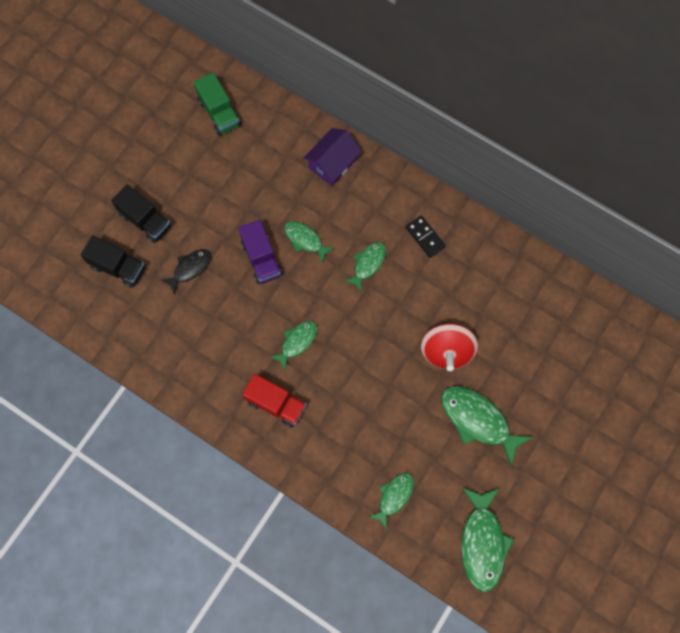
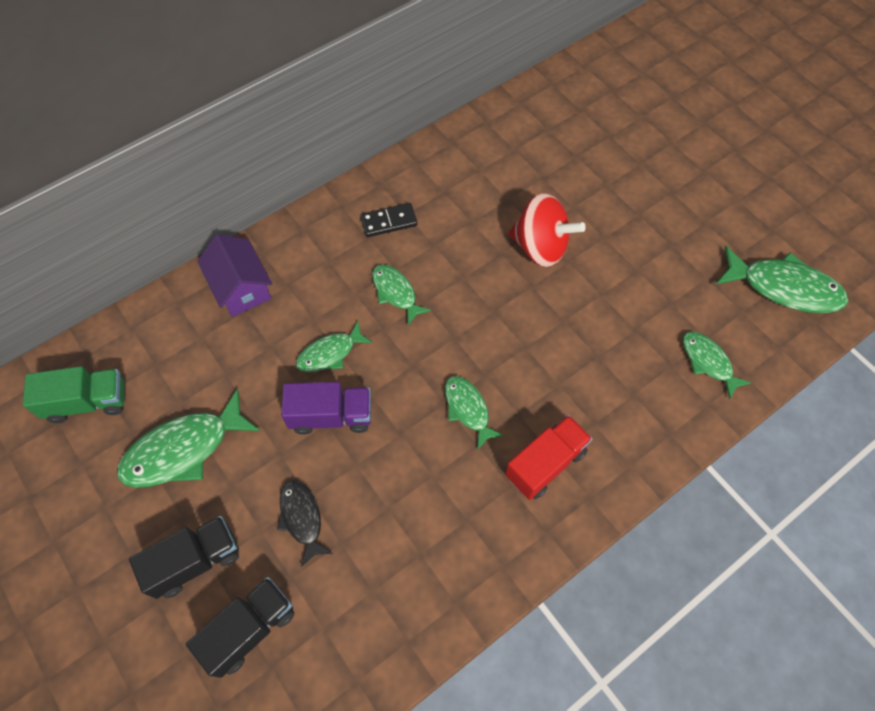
camera: 70 degrees left, 10 degrees down
green fish [441,386,533,467] -> green fish moved to [117,389,260,488]

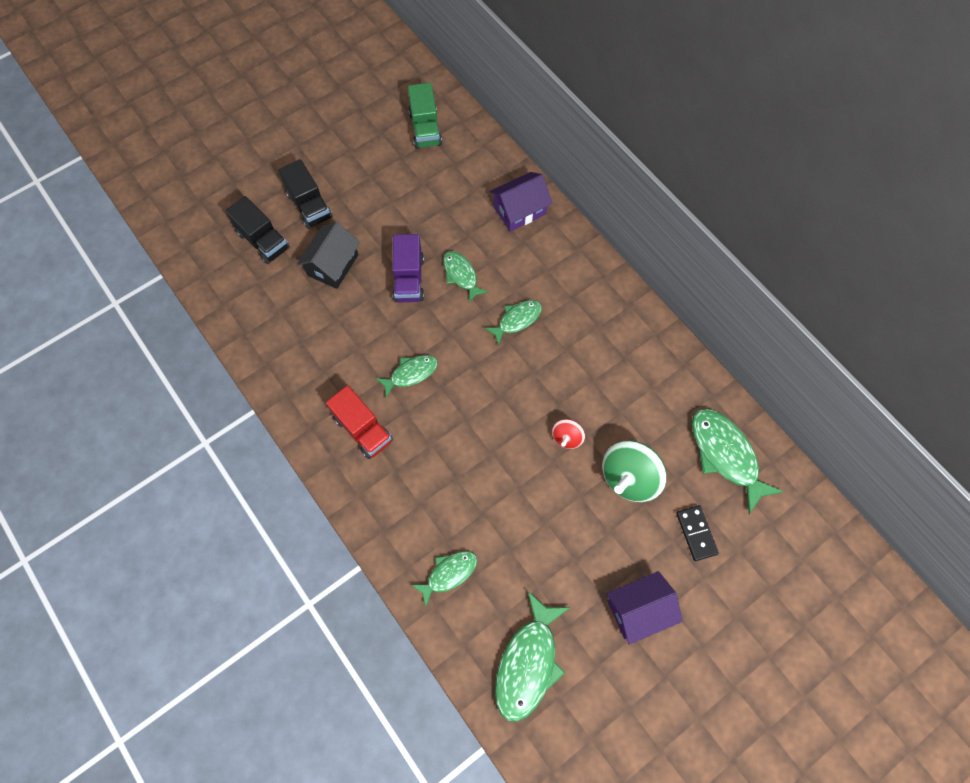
camera: 90 degrees right, 5 degrees up
green fish [117,389,260,488] -> green fish moved to [692,408,784,514]
black fish [277,480,333,567] -> black house [297,222,360,289]
black domino [360,203,417,237] -> black domino moved to [676,505,719,561]
red spinning top [508,193,586,267] -> red spinning top [552,419,585,449], size x0.52
none -> green spinning top [602,441,666,502]
none -> purple house [606,571,682,645]

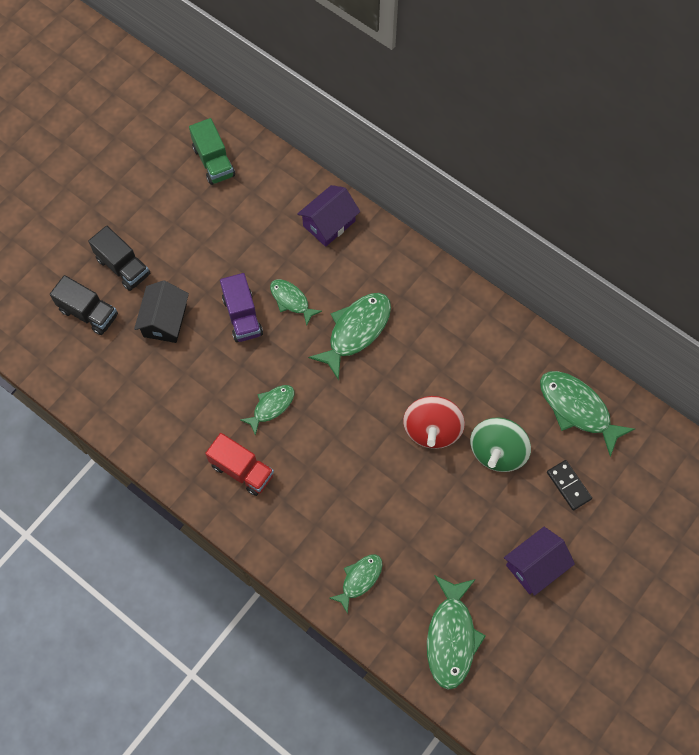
camera: 15 degrees left, 0 degrees up
green fish [484,300,542,346] -> green fish [308,293,391,380], size x1.69
red spinning top [552,419,585,449] -> red spinning top [403,396,465,449], size x1.92

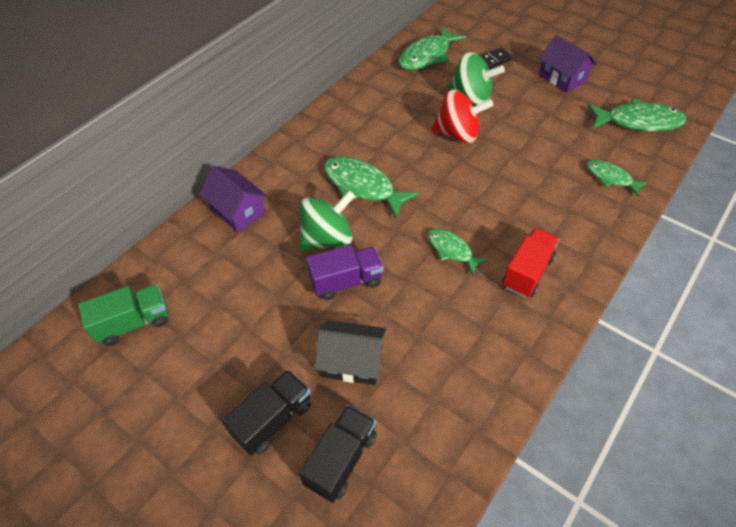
camera: 90 degrees left, 15 degrees down
green fish [270,279,322,326] -> green spinning top [299,191,355,251]

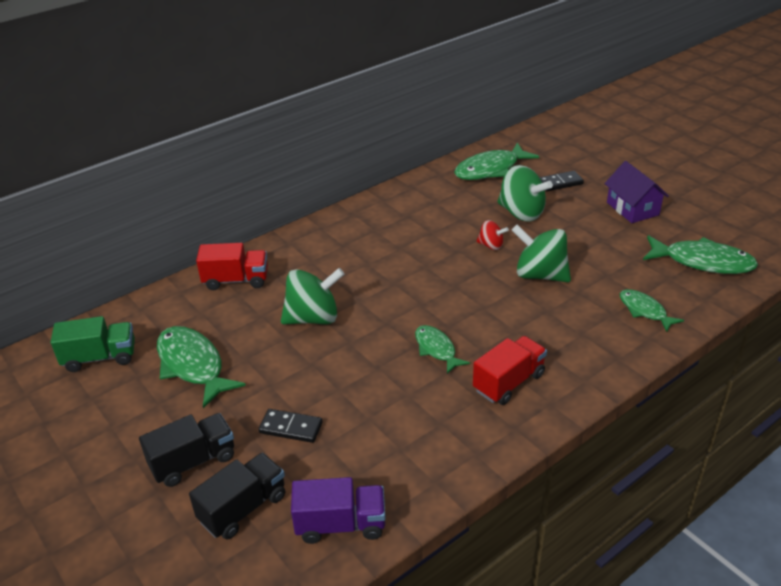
camera: 15 degrees right, 15 degrees down
purple house [199,166,267,232] -> red truck [196,243,268,290]
purple truck [306,245,383,300] -> purple truck moved to [291,477,386,544]
black house [314,320,386,385] -> black domino [258,409,323,443]
green fish [324,156,419,218] -> green fish moved to [157,326,246,408]
red spinning top [431,90,493,143] -> red spinning top [476,220,509,250], size x0.52
none -> green spinning top [512,225,571,282]

